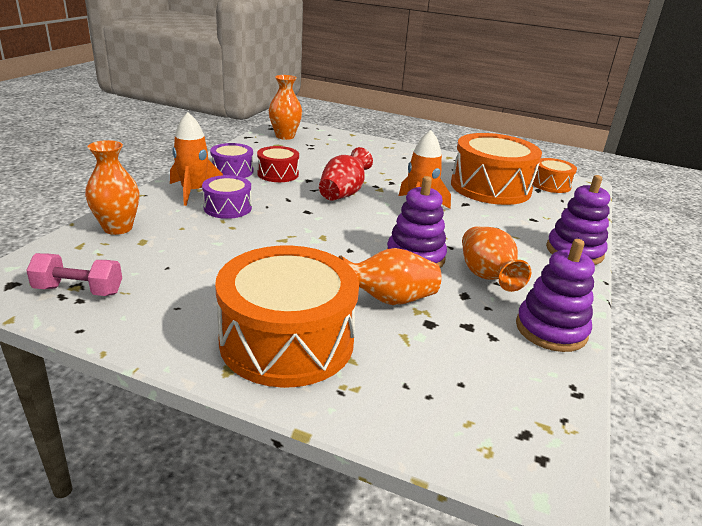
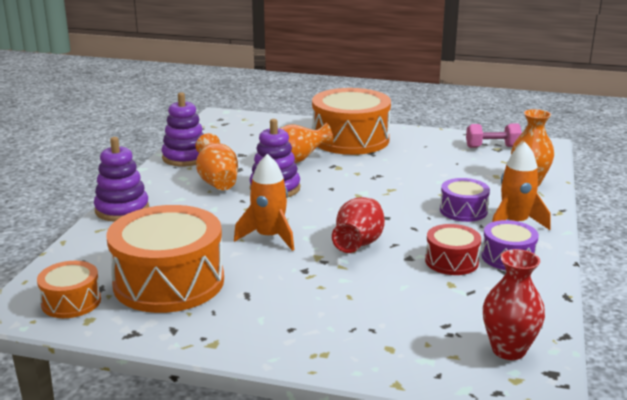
camera: 175 degrees right, 5 degrees down
orange vase [269,75,302,140] -> red vase [483,249,545,360]

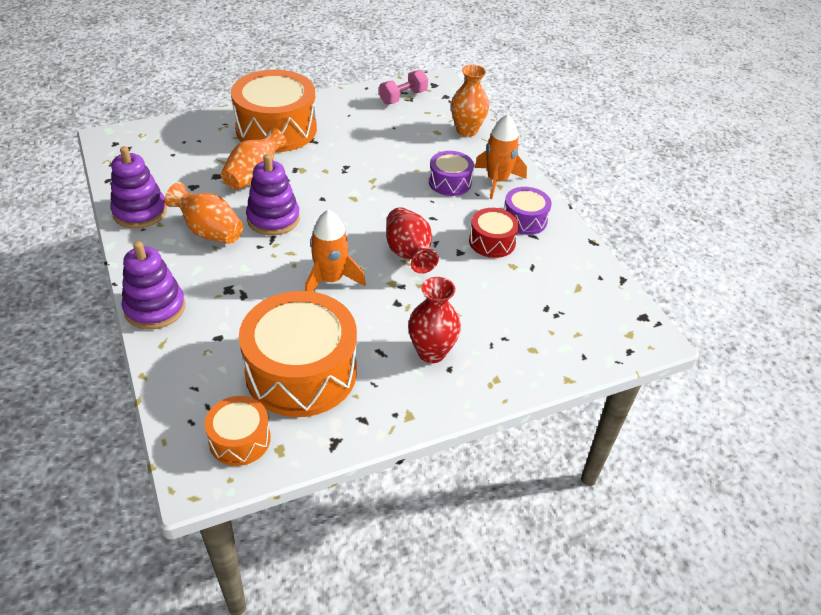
camera: 40 degrees left, 20 degrees up
red vase [483,249,545,360] -> red vase moved to [408,277,461,363]

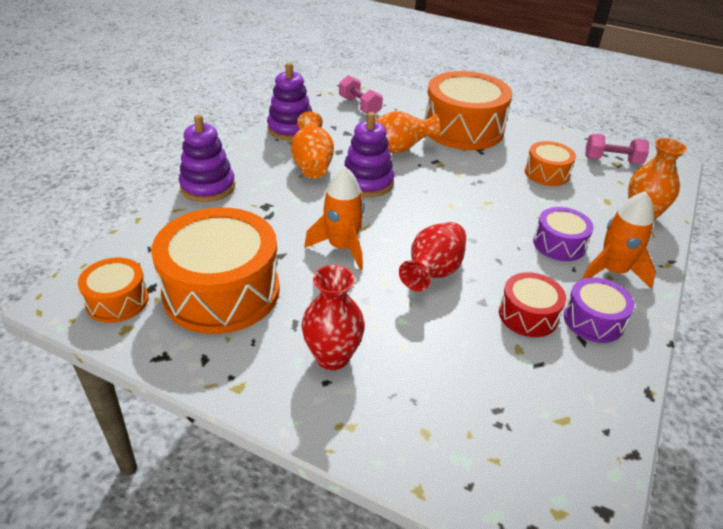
camera: 50 degrees right, 5 degrees down
none -> pink dumbbell [339,75,383,114]
none -> orange drum [525,141,576,186]

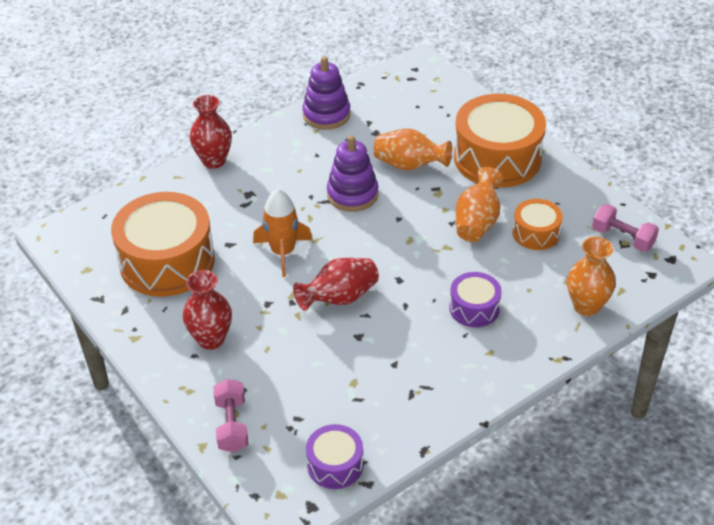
camera: 30 degrees right, 5 degrees up
orange drum [78,258,149,323] -> none
purple stacking toy [179,114,235,202] -> red vase [190,95,232,169]
orange vase [291,111,334,179] -> orange vase moved to [456,167,503,242]
pink dumbbell [339,75,383,114] -> pink dumbbell moved to [213,379,249,452]
red drum [499,272,566,337] -> none
purple drum [564,277,635,343] -> purple drum moved to [306,424,363,489]
orange rocket [582,191,656,289] -> none

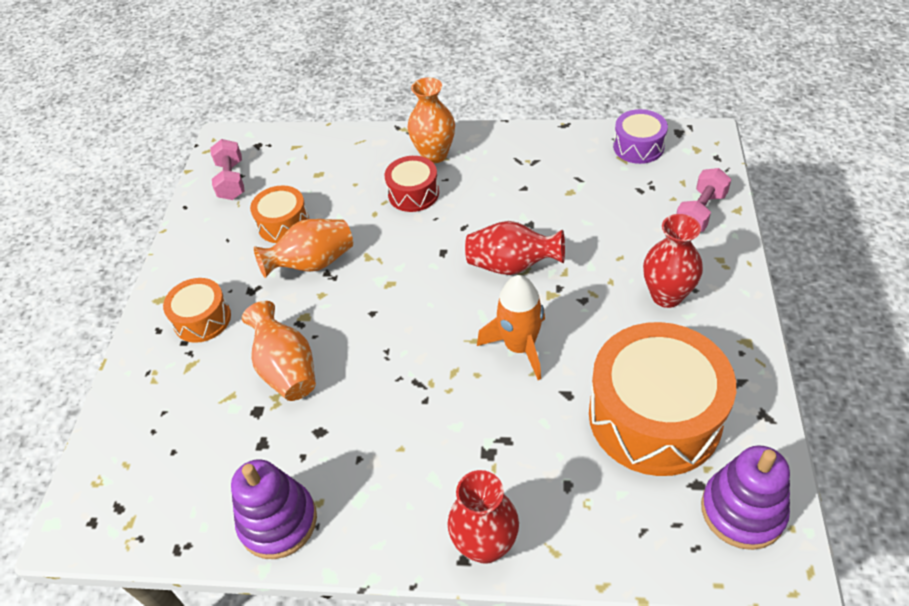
camera: 135 degrees left, 5 degrees up
purple stacking toy [327,135,378,212] -> purple stacking toy moved to [701,445,790,550]
purple drum [449,272,502,327] -> red drum [385,156,439,212]
orange drum [454,94,546,188] -> orange drum [163,278,231,343], size x0.51
orange vase [567,237,616,316] -> orange vase moved to [408,77,455,163]

